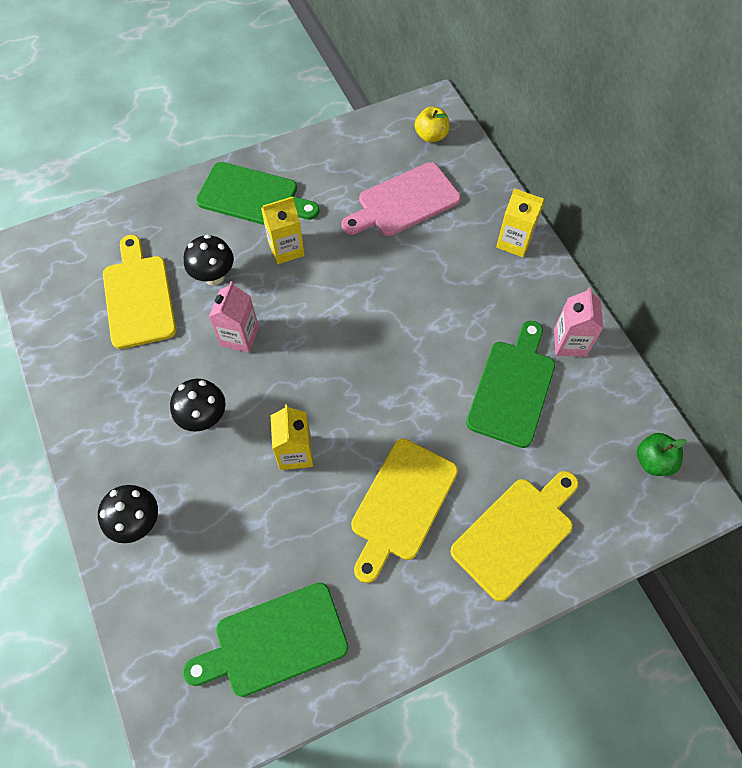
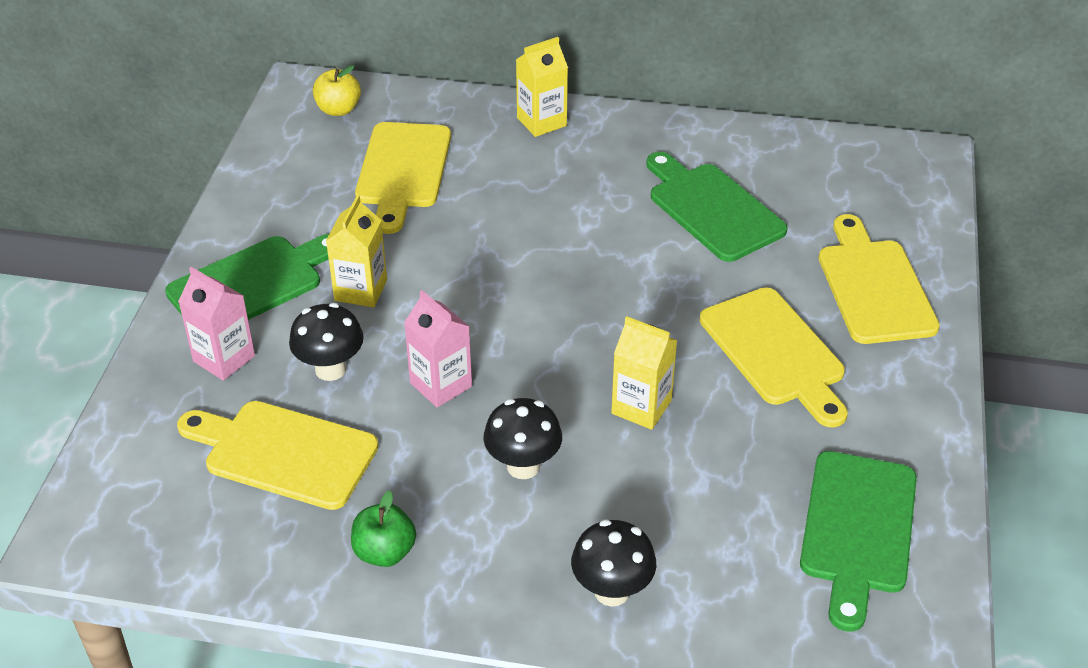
camera: 55 degrees left, 20 degrees down
pink cutting board [342,162,461,236] -> yellow cutting board [355,122,451,234]
pink carton [554,287,603,357] -> pink carton moved to [178,267,255,381]
green apple [637,433,687,476] -> green apple moved to [351,490,416,567]

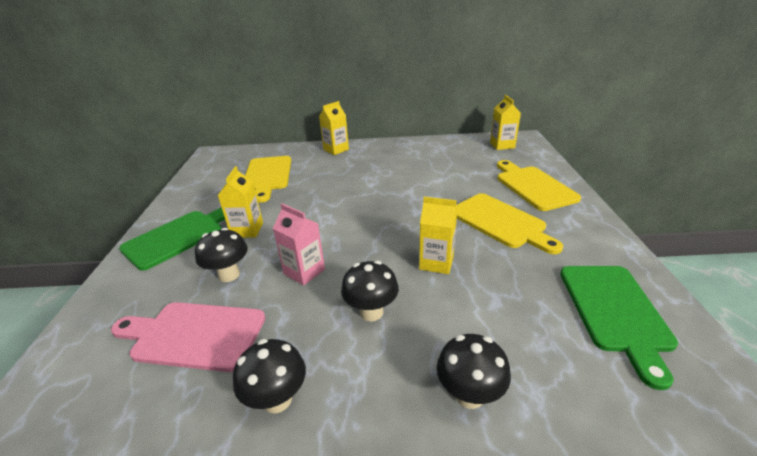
camera: 10 degrees left, 10 degrees down
yellow cutting board [177,401,378,510] -> pink cutting board [111,302,265,372]
pink carton [178,267,255,381] -> none
yellow apple [313,65,361,116] -> none
green apple [351,490,416,567] -> black mushroom [233,339,306,413]
green cutting board [646,152,787,262] -> none
none -> yellow carton [490,95,521,150]

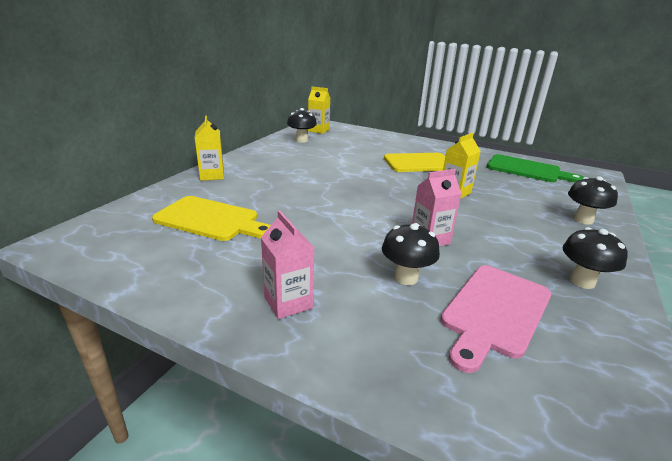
camera: 65 degrees left, 5 degrees down
green cutting board [119,207,225,271] -> pink carton [261,210,314,319]
yellow carton [218,166,263,238] -> none
black mushroom [341,261,399,321] -> black mushroom moved to [287,108,317,143]
yellow cutting board [497,160,581,211] -> none

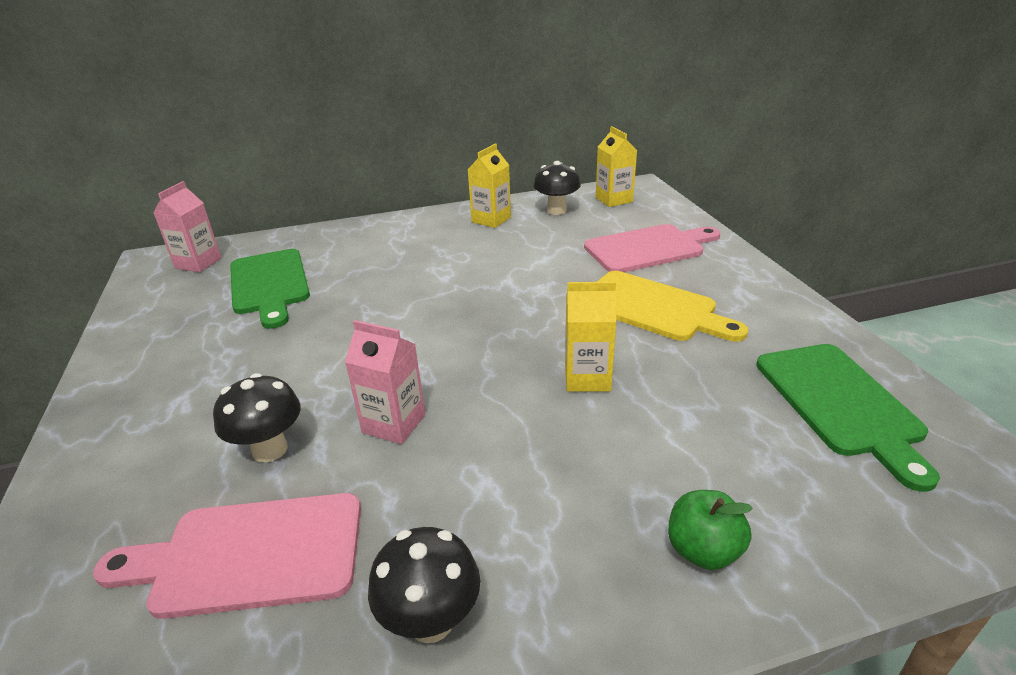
camera: 50 degrees right, 5 degrees up
yellow cutting board [152,196,271,241] -> green cutting board [230,249,310,329]
yellow carton [195,116,224,181] -> yellow carton moved to [468,144,511,228]
pink carton [261,210,314,319] -> pink carton moved to [153,181,221,272]
black mushroom [568,176,618,225] -> green apple [668,490,752,570]
none -> pink cutting board [584,224,720,272]

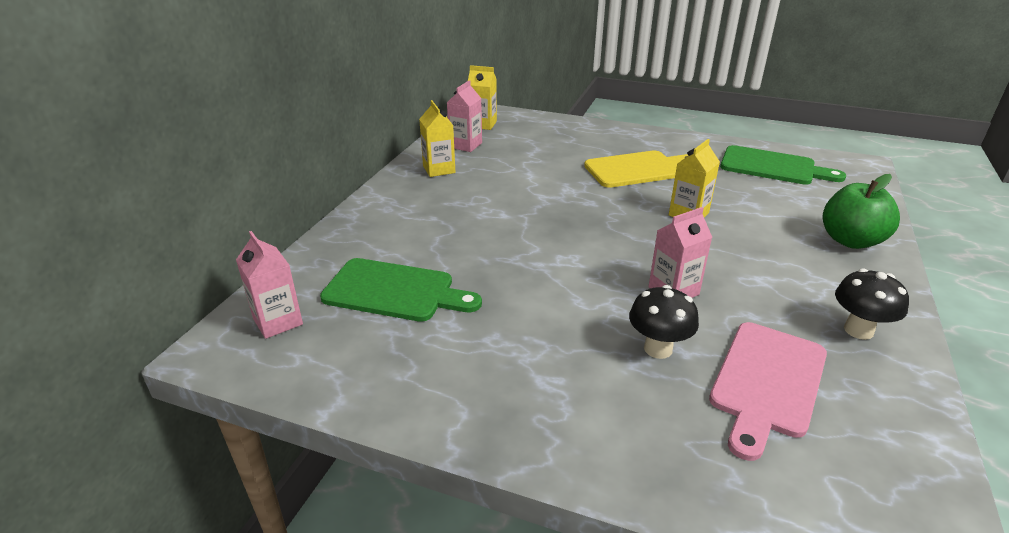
camera: 55 degrees left, 0 degrees up
black mushroom [533,161,581,215] -> pink carton [447,80,482,152]
pink cutting board [584,224,720,272] -> none
green apple [668,490,752,570] -> green apple [823,174,900,249], size x1.59

